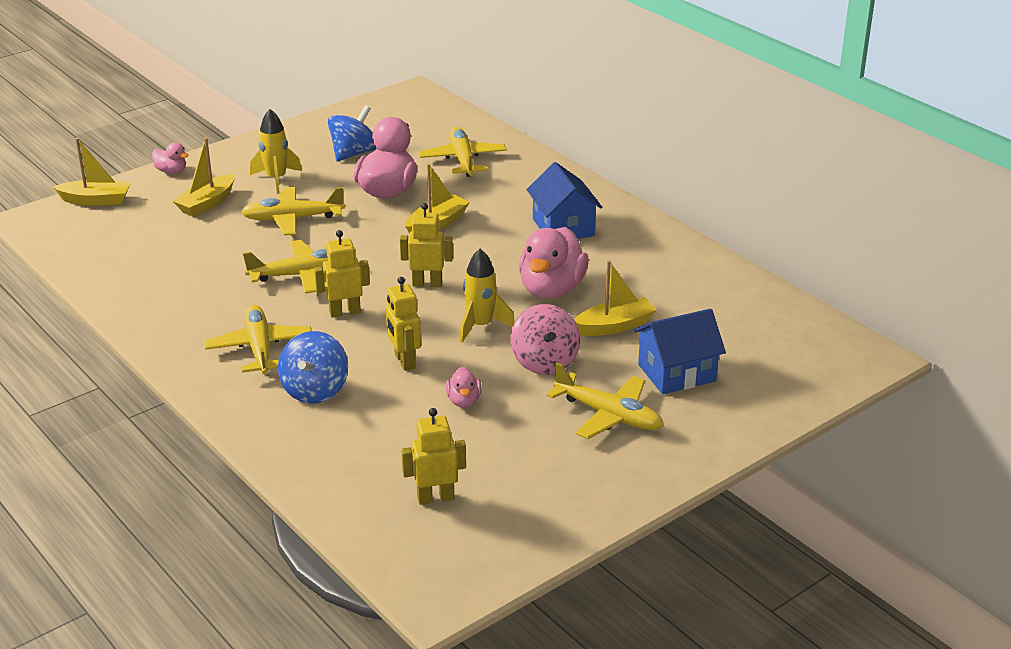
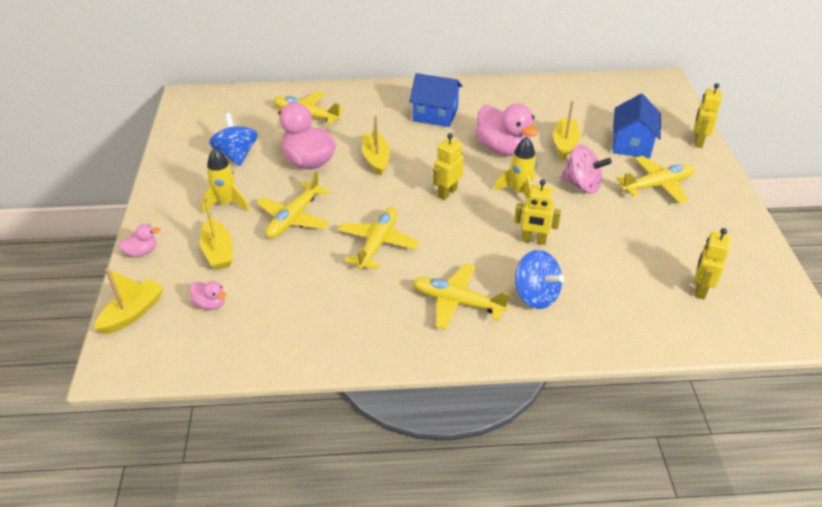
camera: 55 degrees left, 10 degrees up
yellow robot [314,230,370,318] -> yellow robot moved to [694,83,722,148]
pink duck [446,367,482,408] -> pink duck moved to [189,281,227,310]

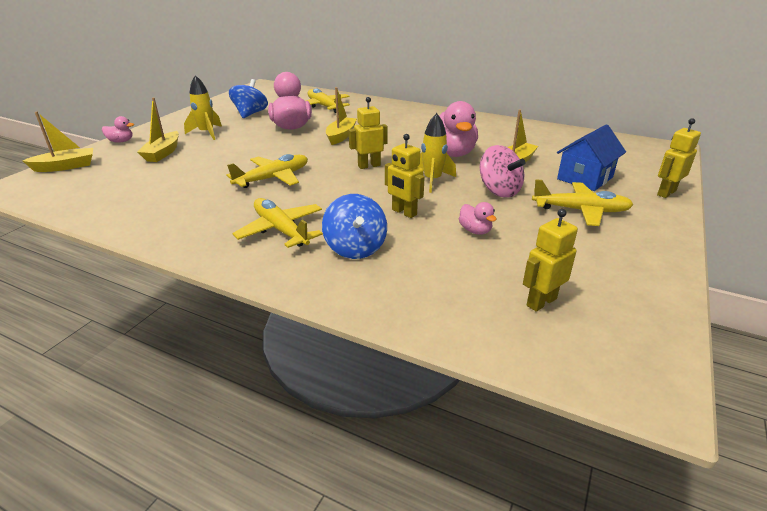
camera: 30 degrees right, 10 degrees down
pink duck [189,281,227,310] -> pink duck moved to [459,202,497,234]
yellow plane [256,171,330,238] -> none
blue house [409,73,462,127] -> none

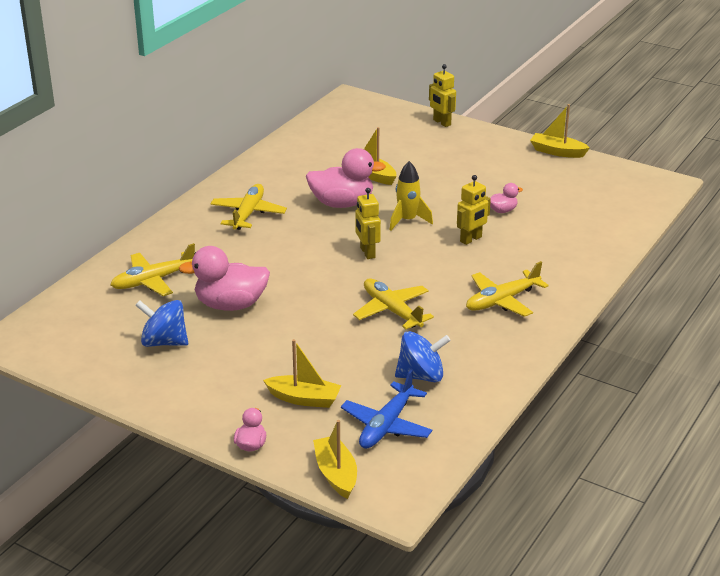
camera: 85 degrees left, 0 degrees up
yellow rocket [184,75,222,140] -> none
blue spinning top [322,194,387,259] -> blue spinning top moved to [395,331,451,382]
yellow boat [326,87,357,145] -> yellow boat moved to [530,104,590,158]
pink spinning top [480,145,525,198] -> none
yellow robot [523,209,578,312] -> none
yellow plane [532,179,634,226] -> yellow plane moved to [210,184,287,230]
blue house [557,124,626,191] -> none
none -> blue plane [341,369,432,449]

